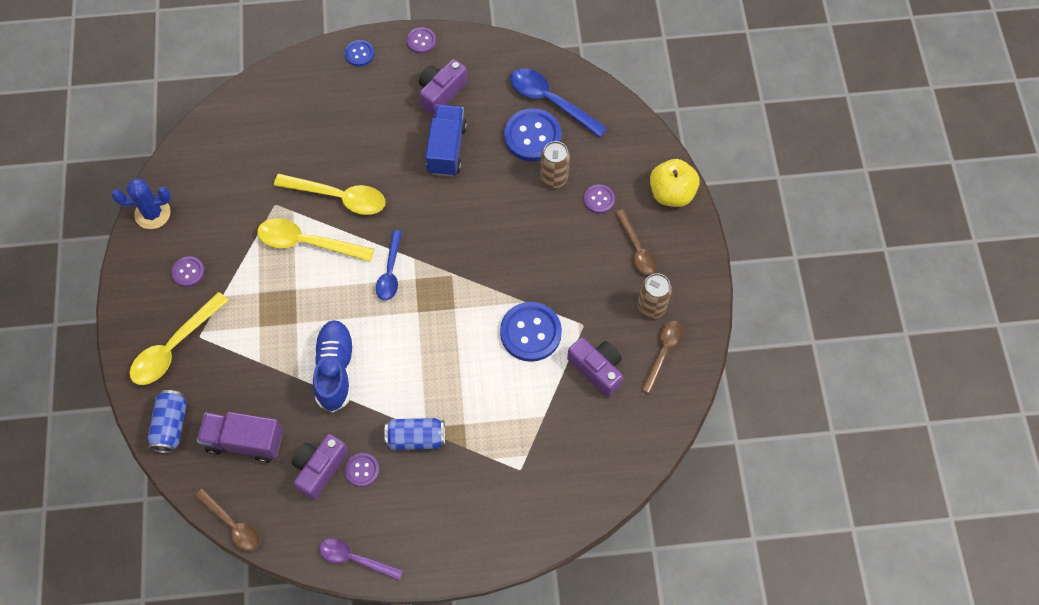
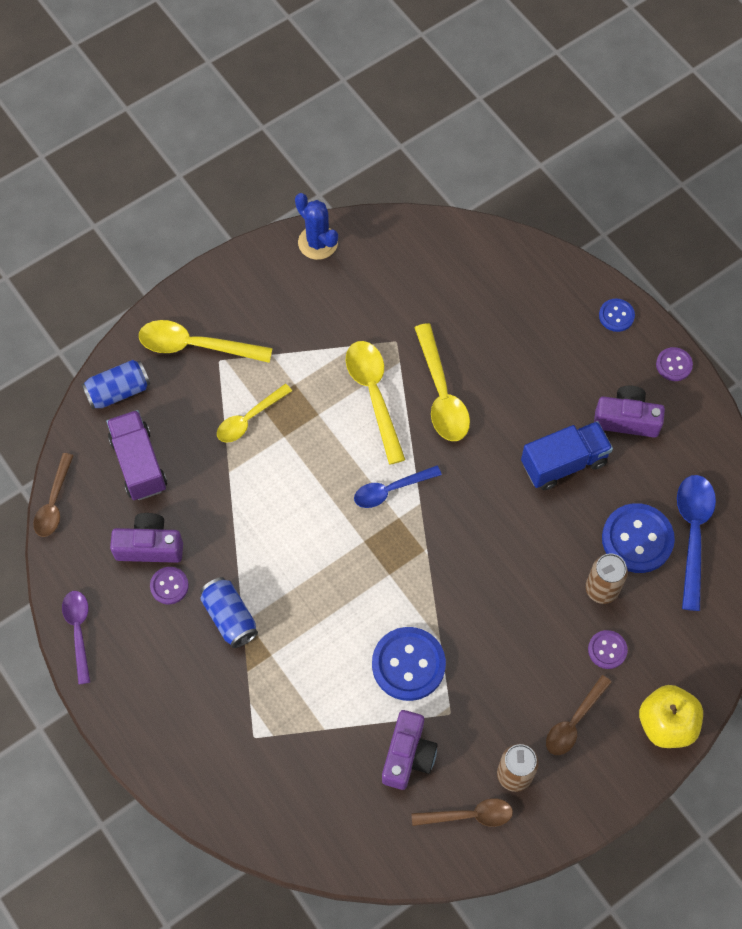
camera: 60 degrees right, 0 degrees up
purple button [172,256,205,287] -> none
blue shoe [313,320,354,412] -> none
none -> yellow spoon [217,384,292,443]

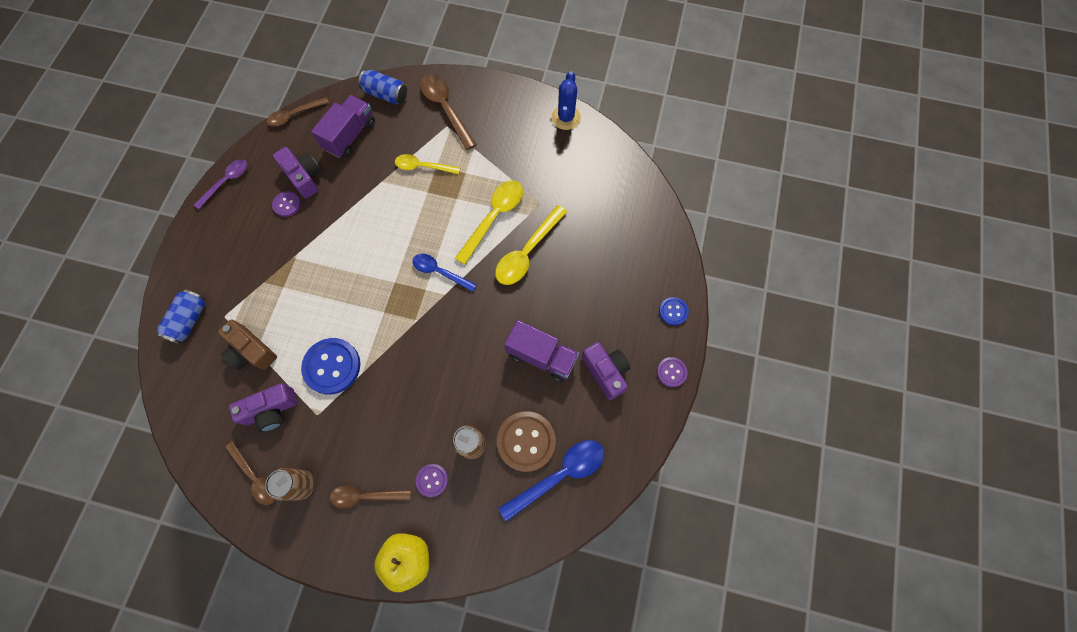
camera: 50 degrees right, 5 degrees up
yellow spoon [139,320,273,363] -> brown spoon [420,74,477,150]
blue can [200,577,258,648] -> blue can moved to [156,289,205,344]
blue truck [521,421,613,490] -> purple truck [504,320,579,382]
blue button [602,503,675,573] -> brown button [497,411,556,472]
none -> brown camera [218,319,277,370]

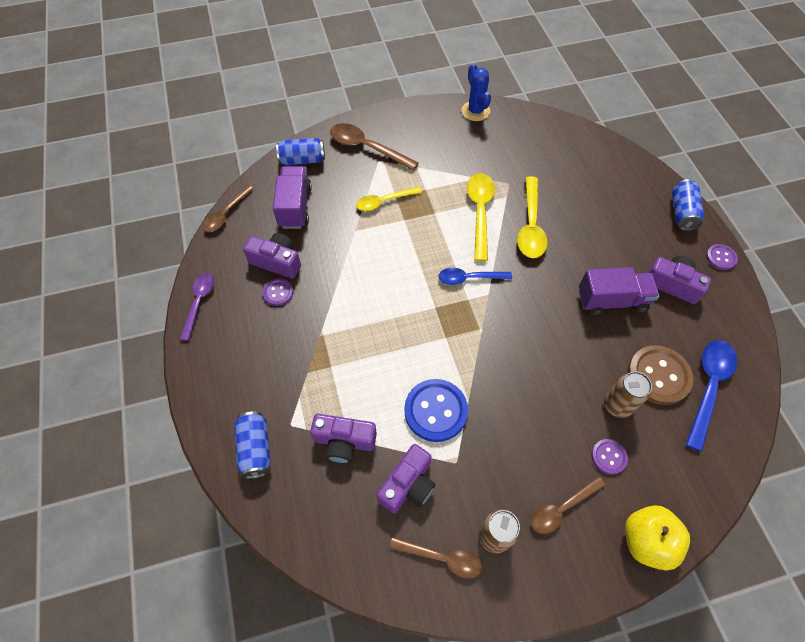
camera: 30 degrees left, 10 degrees down
brown camera [218,319,277,370] -> purple camera [310,414,377,464]
blue button [659,297,689,326] -> blue can [672,179,704,231]

